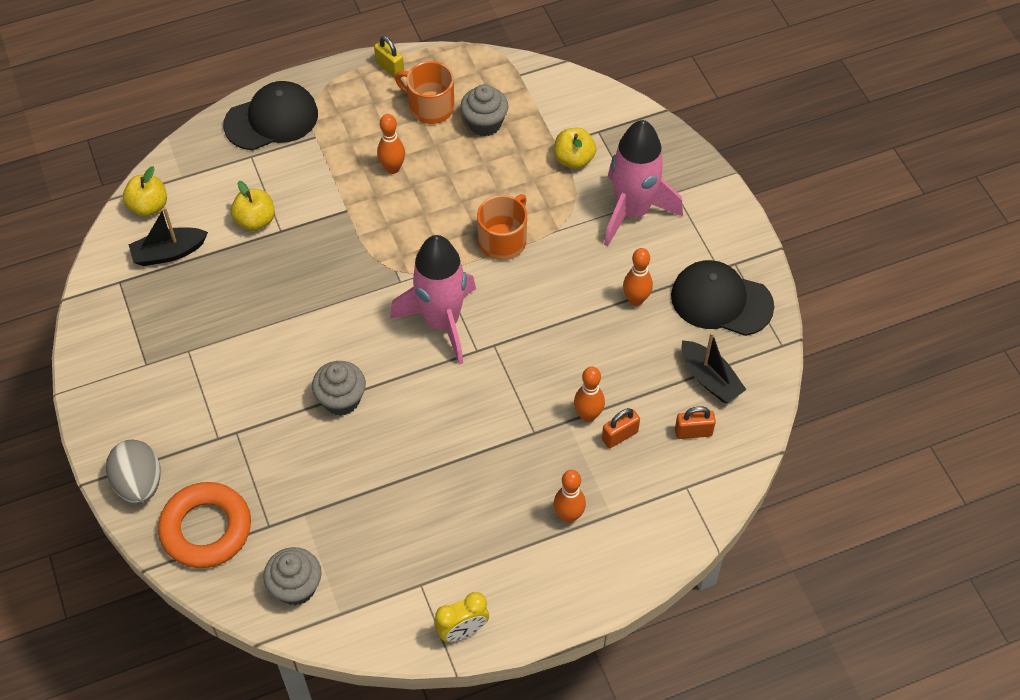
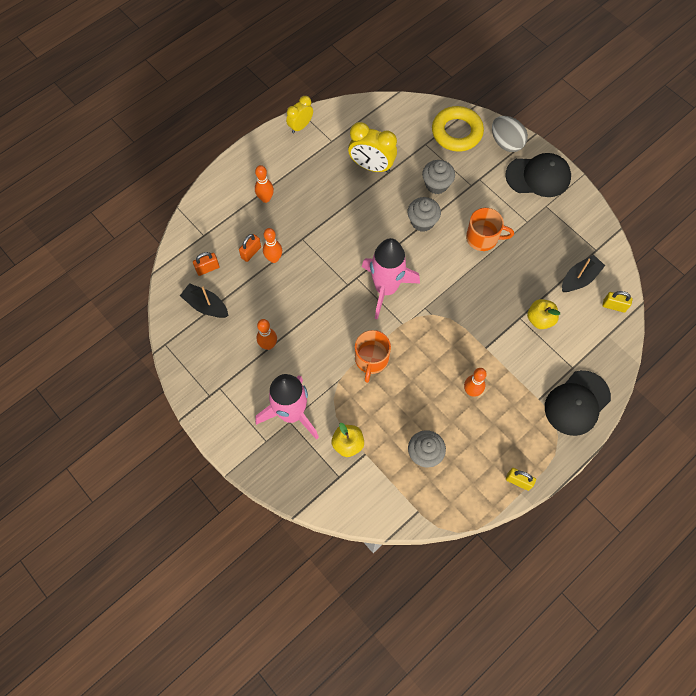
camera: 160 degrees right, 10 degrees up
yellow apple [123,166,167,217] -> yellow padlock [603,291,632,312]
orange ring [158,482,251,568] -> yellow ring [432,106,484,151]
grey cupcake [263,547,321,605] -> grey cupcake moved to [422,160,455,194]
orange mug [395,61,454,124] -> orange mug moved to [466,208,514,251]
black cap [671,260,774,336] -> black cap moved to [505,153,571,197]
none -> yellow clock [348,122,397,173]

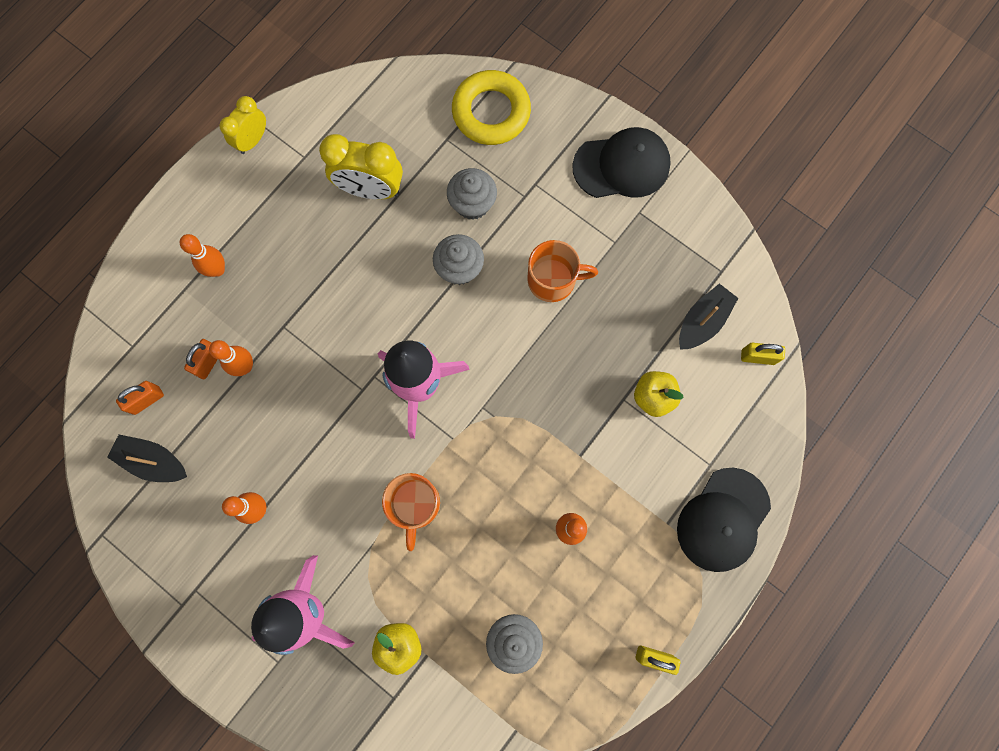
camera: 10 degrees left, 10 degrees up
grey egg [492,116,528,152] -> none

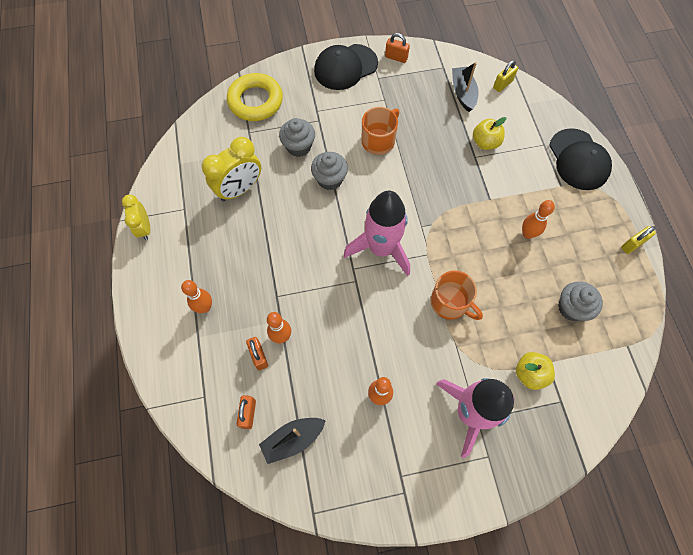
camera: 50 degrees left, 10 degrees down
black cap [572,127,671,198] -> black cap turned 150 degrees counterclockwise [314,44,378,90]
none -> orange padlock [385,33,410,63]

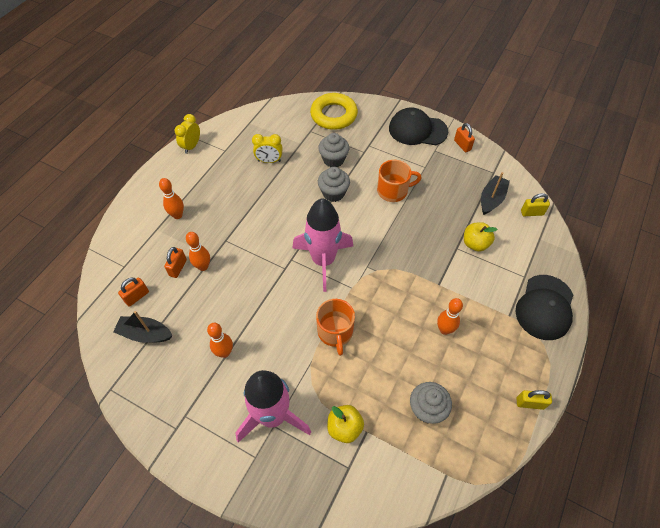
camera: 40 degrees right, 10 degrees down
yellow clock [202,137,261,201] -> yellow clock [252,134,283,163], size x0.63

